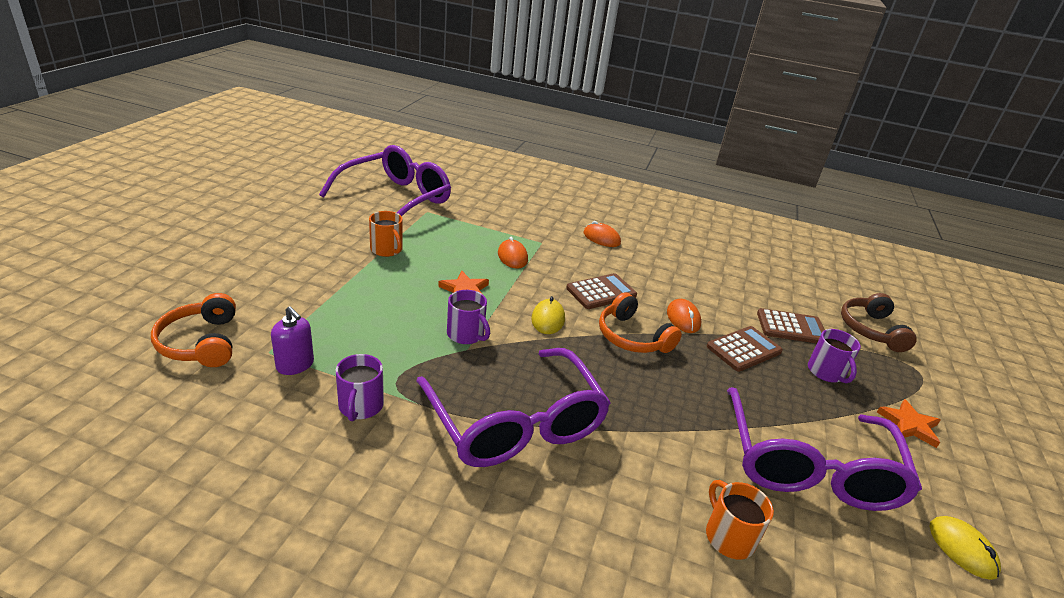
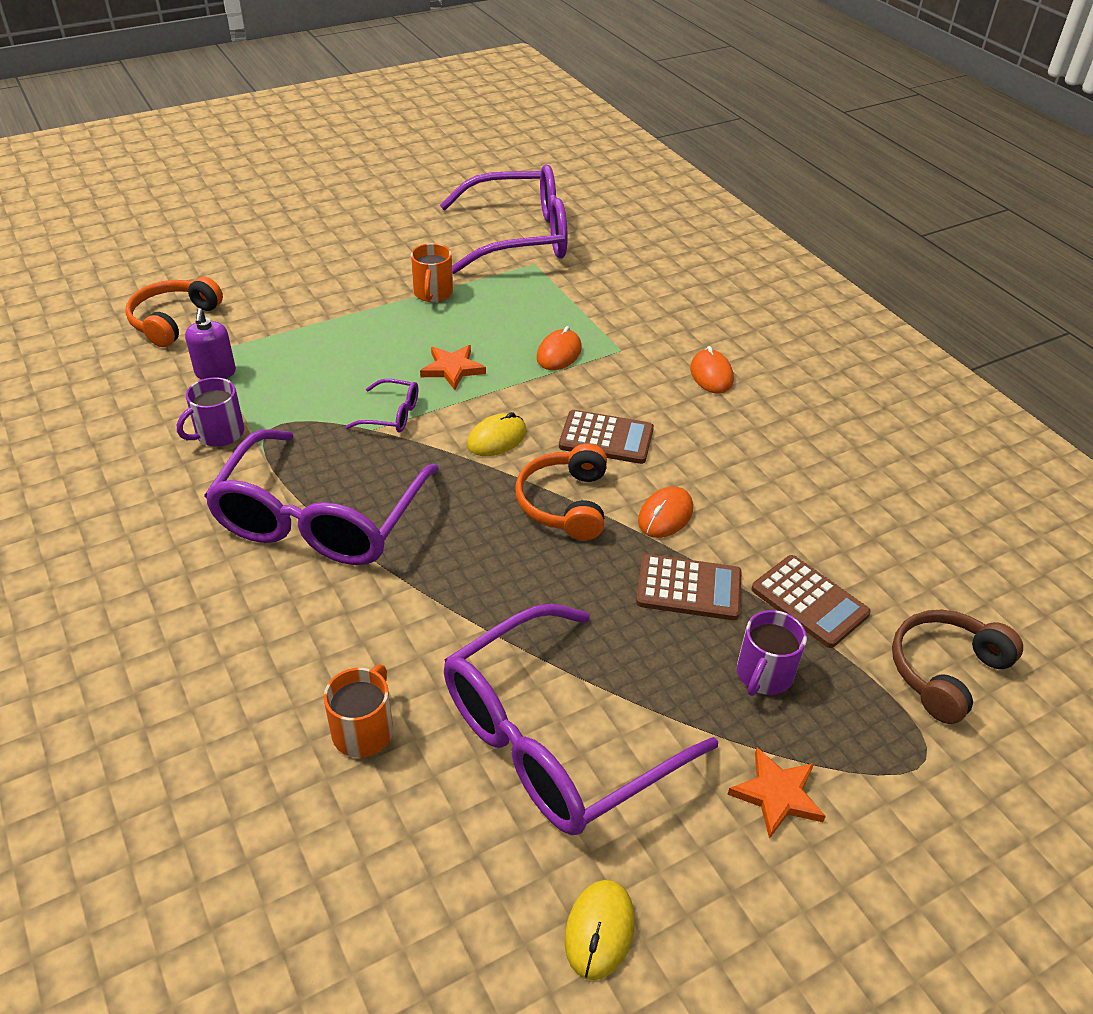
camera: 45 degrees right, 10 degrees up
purple mug [447,290,490,344] -> purple glasses [345,379,418,432]

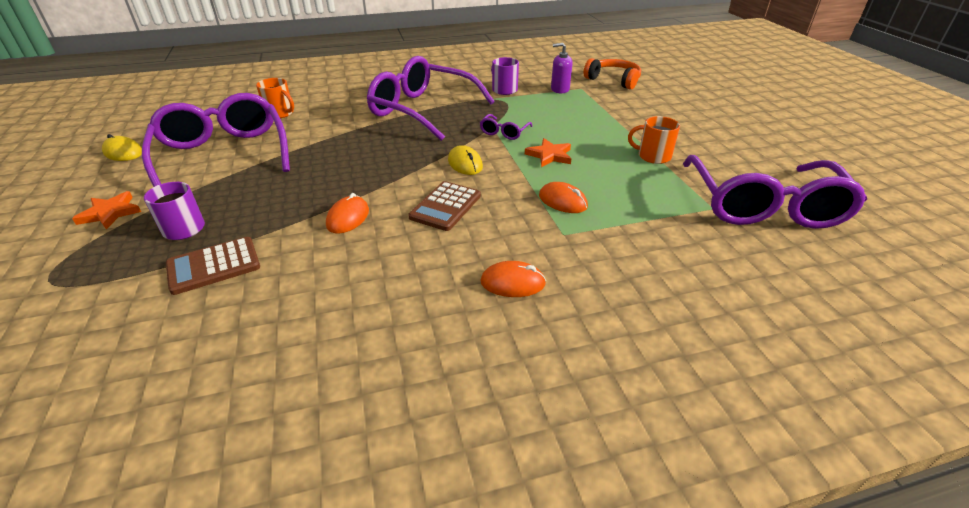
camera: 105 degrees right, 5 degrees down
orange headphones [515,443,607,540] -> none
brown calculator [636,554,742,620] -> none
orange mouse [638,486,693,538] -> orange mouse turned 60 degrees clockwise [326,193,369,234]
brown headphones [892,610,1023,724] -> none

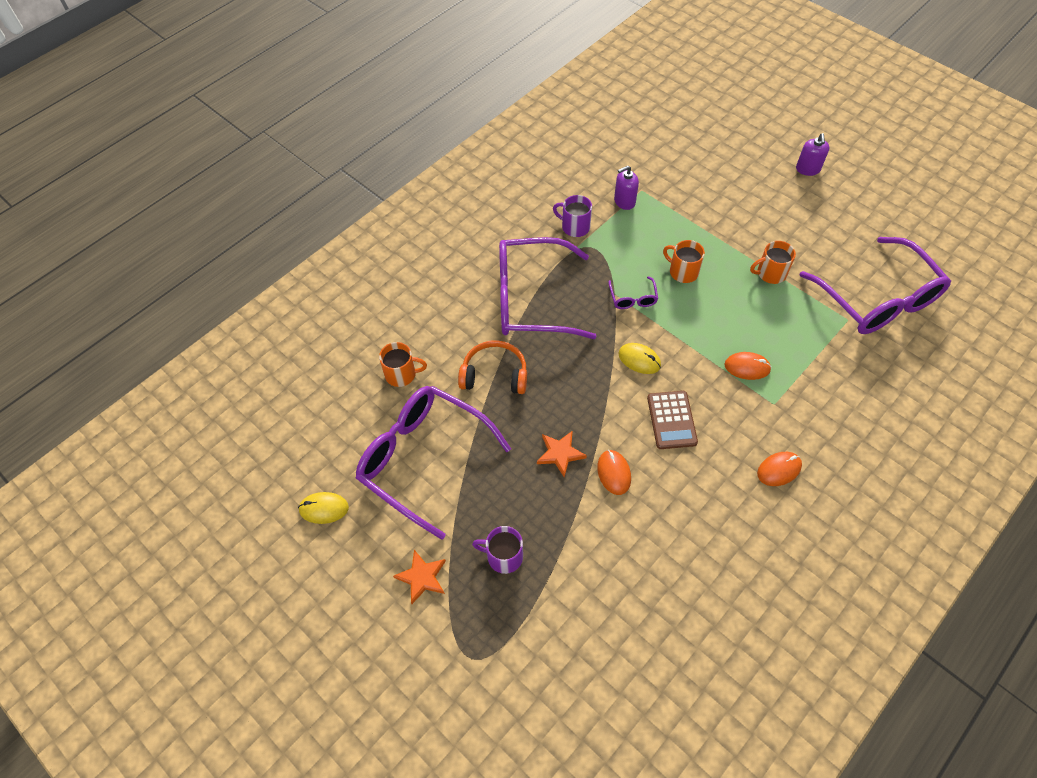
camera: 30 degrees left, 20 degrees up
brown calculator [166,237,260,295] -> none
orange star [525,138,571,167] -> orange star moved to [537,431,587,478]
orange headphones [583,58,641,90] -> orange headphones moved to [458,340,527,394]
none -> orange mug [663,240,705,283]
none -> purple soap dispenser [796,133,829,176]

